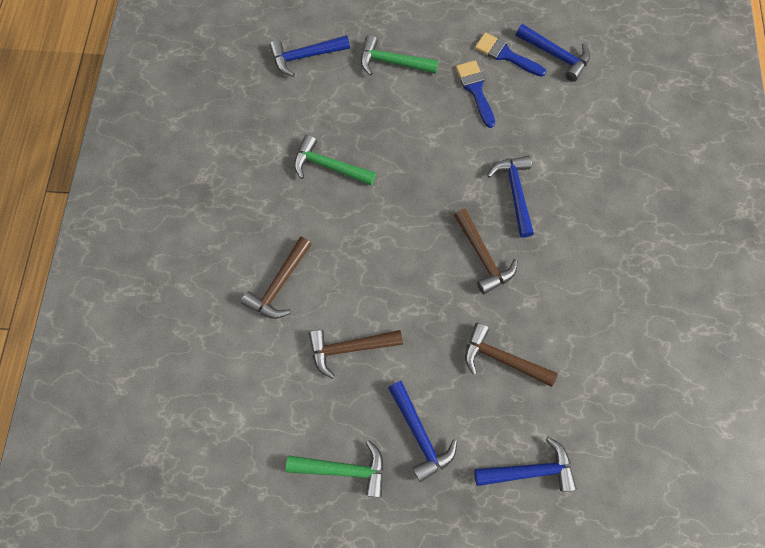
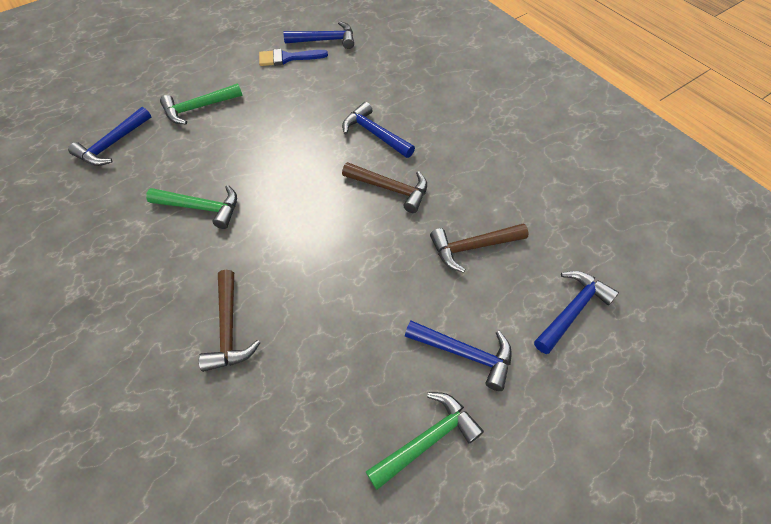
camera: 40 degrees left, 15 degrees down
green hammer [294,135,376,186] -> green hammer turned 150 degrees counterclockwise [146,185,237,229]
brown hammer [309,330,403,379] -> none
blue brush [456,61,495,128] -> none

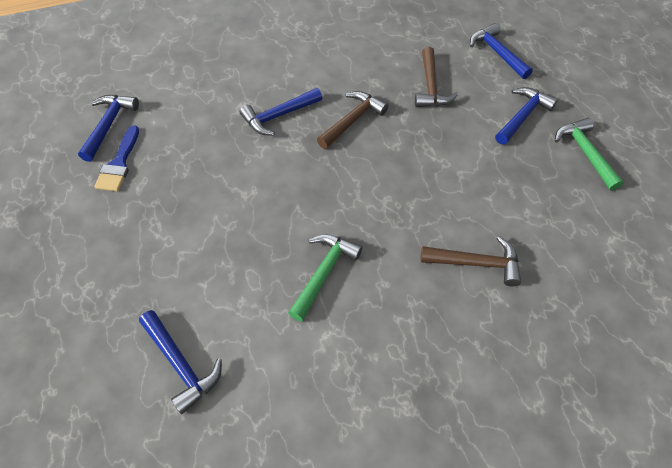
camera: 75 degrees left, 0 degrees up
green hammer [160,83,242,124] -> none

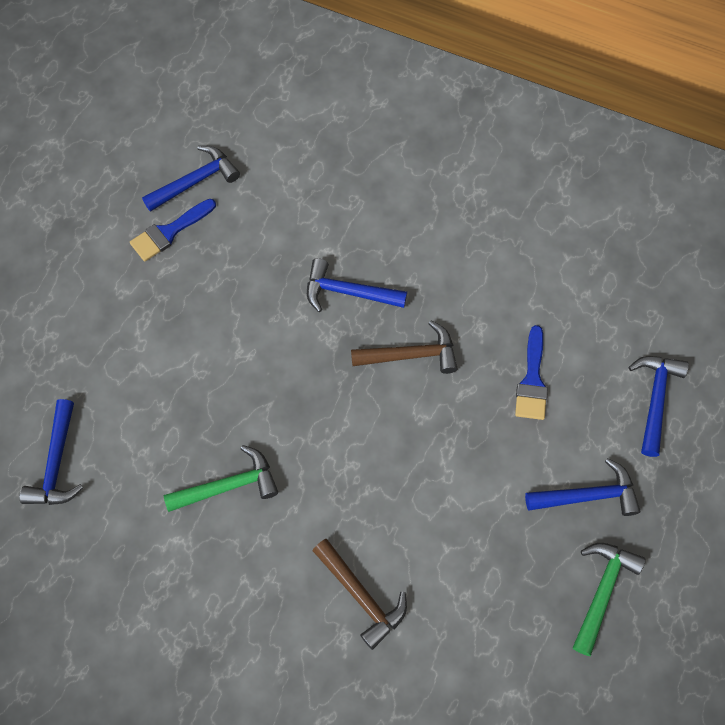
camera: 45 degrees right, 10 degrees up
brown hammer [415,47,458,107] -> blue brush [515,325,548,420]

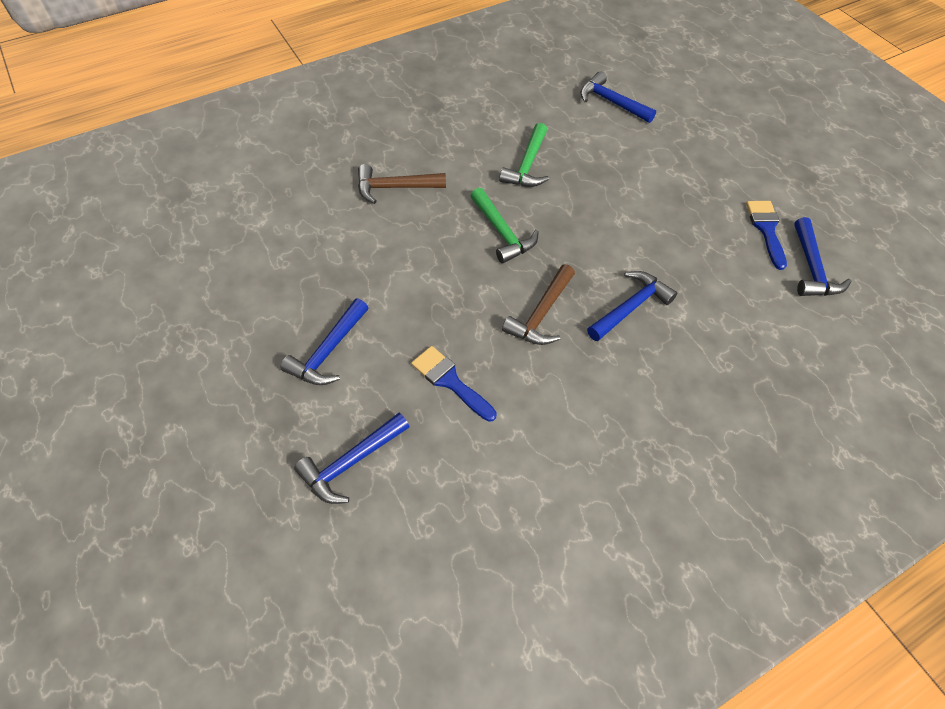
camera: 125 degrees right, 10 degrees down
green hammer [573,543,646,656] -> green hammer moved to [471,188,539,263]
blue hammer [629,356,689,457] -> blue hammer turned 90 degrees clockwise [294,413,410,504]

